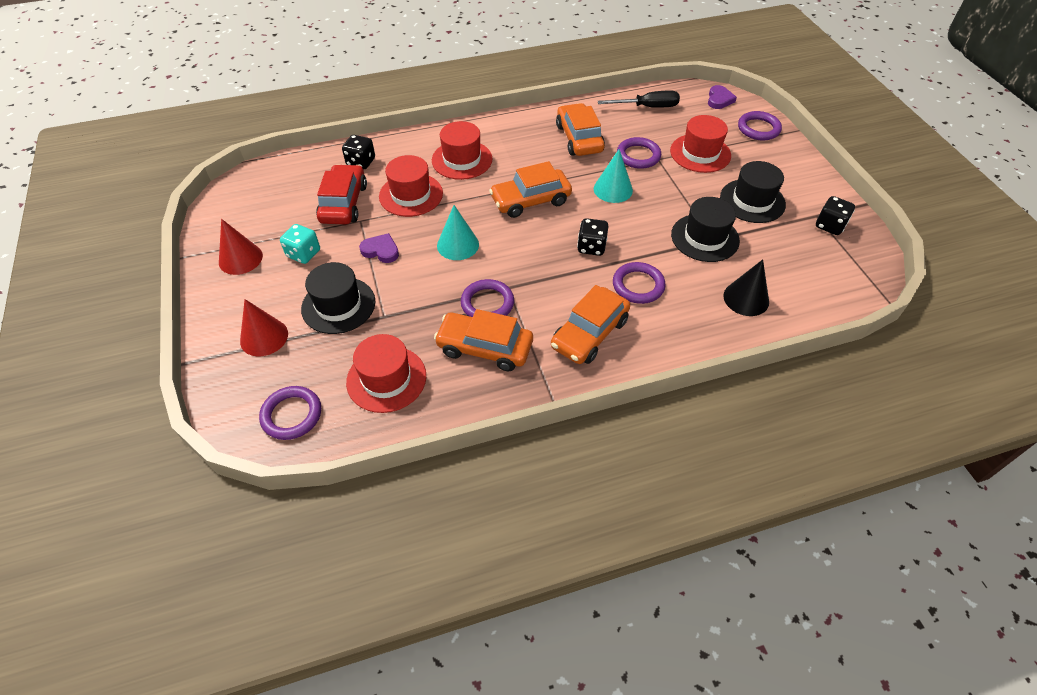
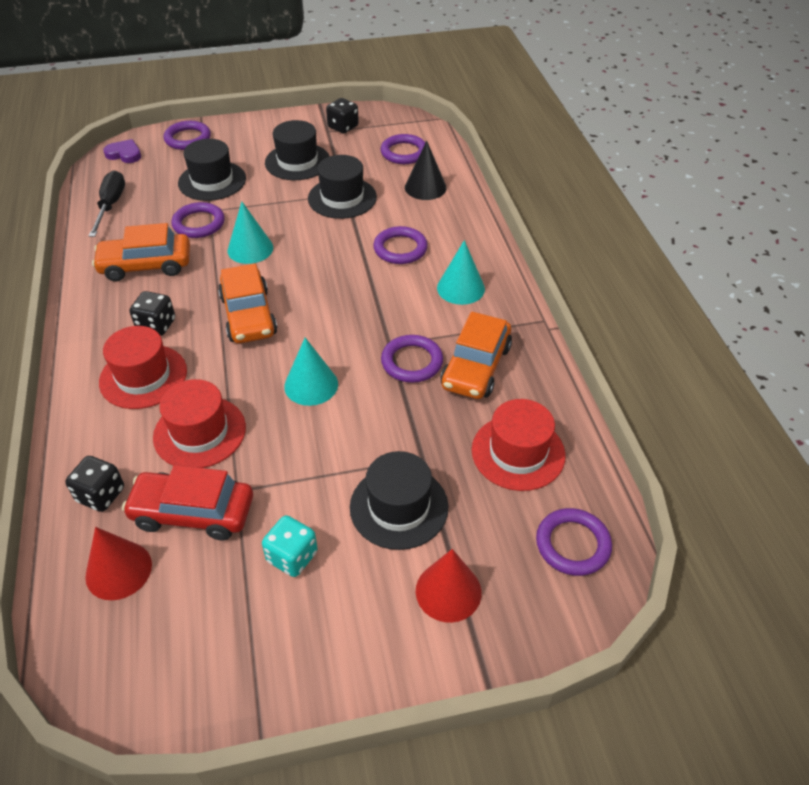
camera: 85 degrees left, 5 degrees down
red cone [219,219,263,275] -> red cone moved to [85,527,152,600]
purple heart [359,233,399,263] -> none
orange car [551,285,630,364] -> turquoise cone [437,240,485,305]
black dice [577,218,609,256] -> black dice moved to [130,291,175,336]
red hat [670,115,731,173] -> black hat [178,139,246,201]
none -> purple ring [381,134,426,164]

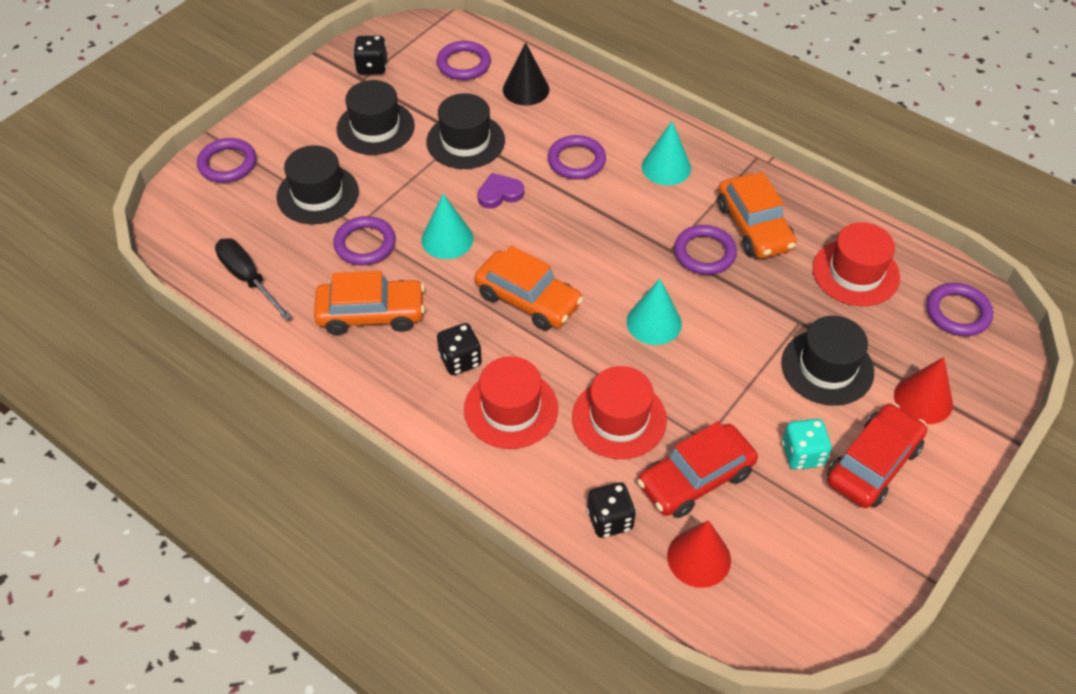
camera: 40 degrees left, 5 degrees up
orange car [92,223,190,281] -> orange car turned 135 degrees counterclockwise [314,271,425,335]
purple heart [103,139,141,163] -> purple heart moved to [477,173,524,209]
none -> red car [827,403,927,508]

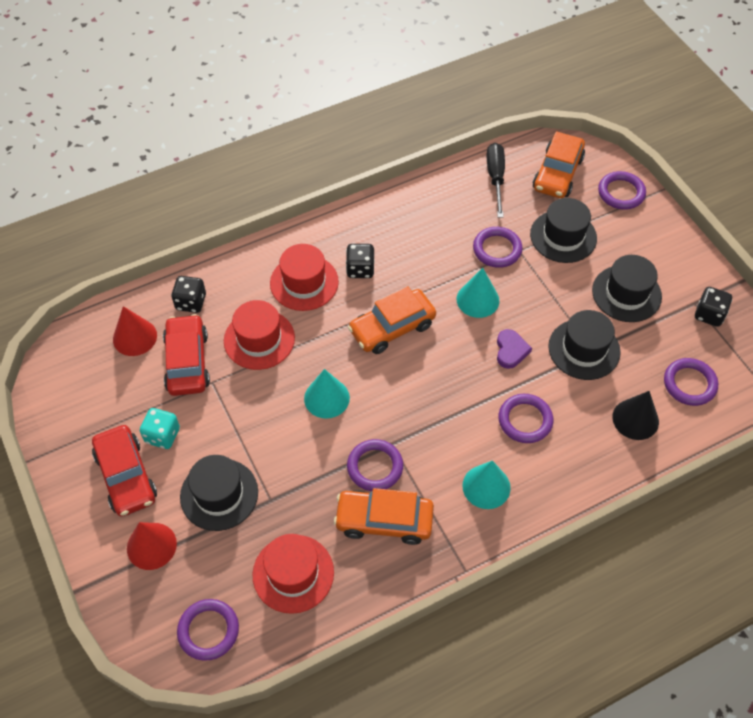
camera: 115 degrees right, 5 degrees up
black screwdriver [215,238,292,321] -> black screwdriver turned 75 degrees counterclockwise [487,143,505,218]
orange car [314,271,425,335] -> orange car moved to [533,131,585,198]

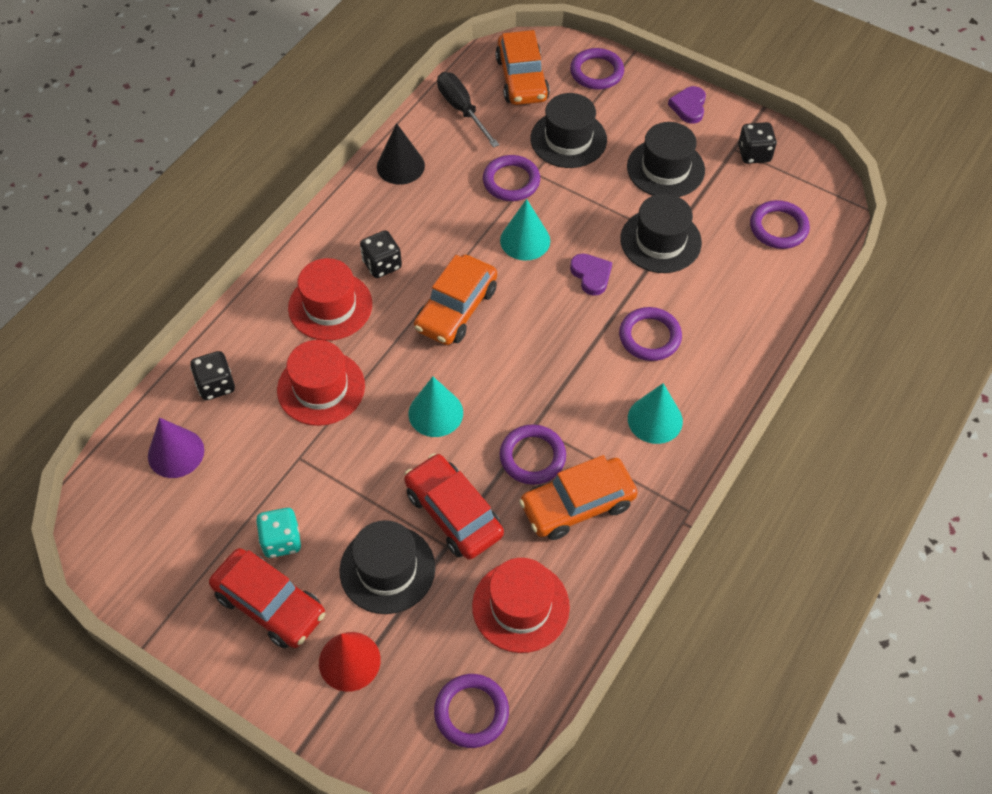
camera: 30 degrees left, 0 degrees up
red cone [113,306,157,356] -> purple cone [148,418,204,478]
red car [163,314,210,396] -> red car moved to [404,453,504,559]
black cone [612,391,659,440] -> black cone moved to [377,123,425,185]
none -> purple heart [668,86,706,124]

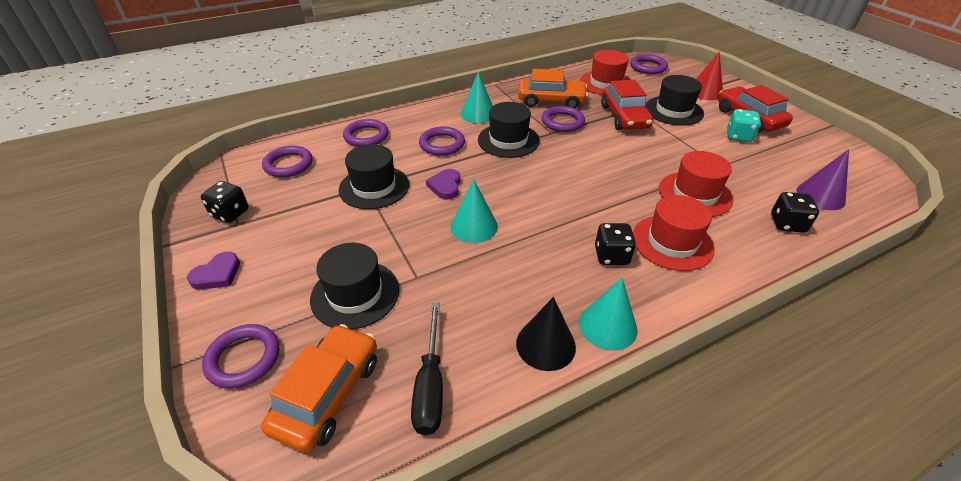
camera: 150 degrees left, 15 degrees down
turquoise cone [408,376,463,437] -> turquoise cone moved to [579,278,638,351]
orange car [414,255,497,345] -> none
purple ring [483,155,540,201] -> purple ring moved to [343,119,389,147]
black hat [627,122,705,197] -> black hat moved to [478,102,540,158]

